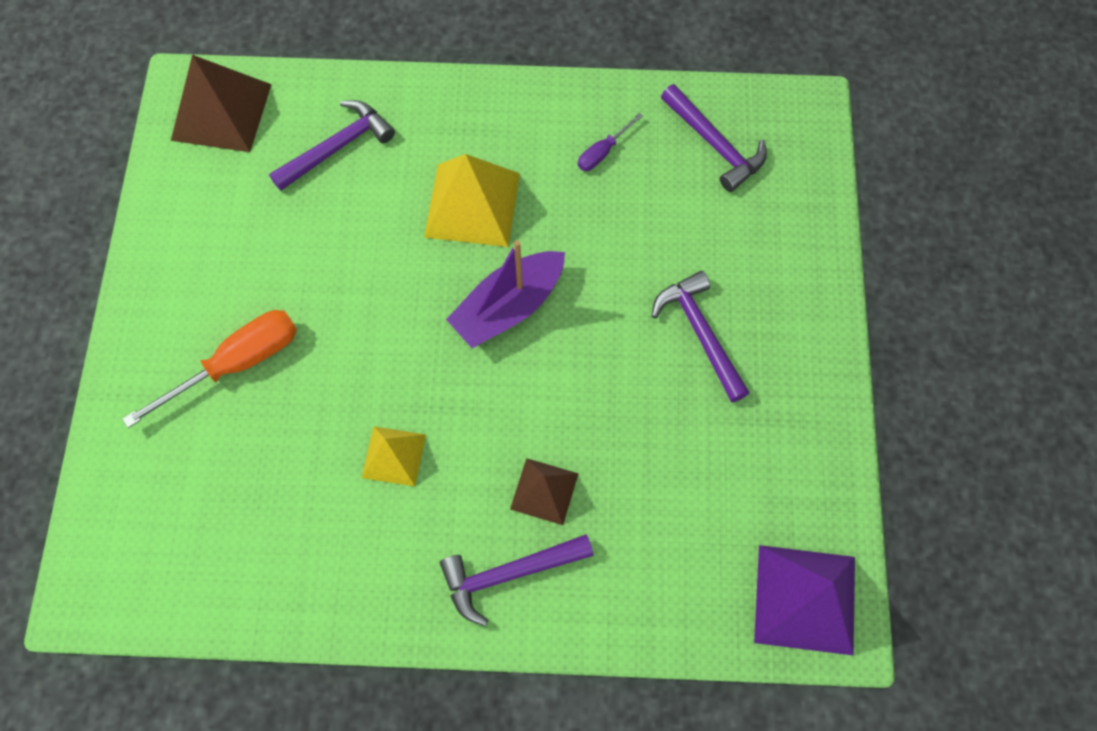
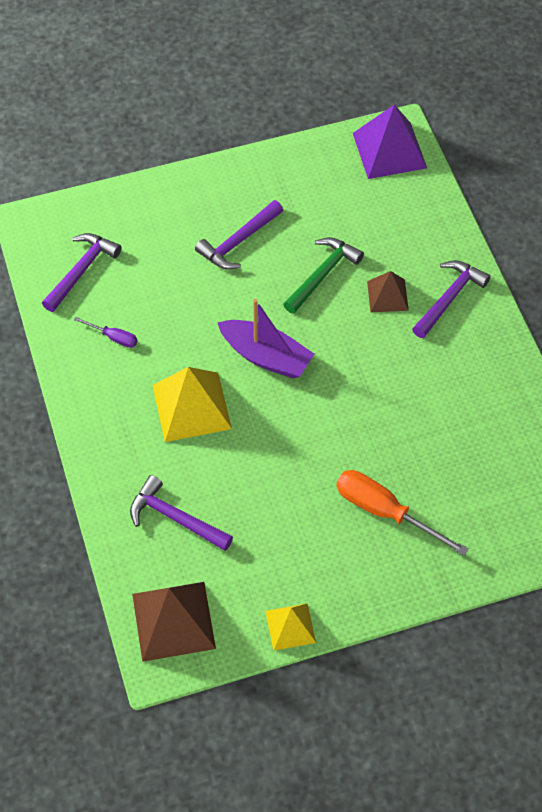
camera: 110 degrees left, 10 degrees down
yellow pyramid [362,426,426,486] -> yellow pyramid moved to [265,603,316,651]
purple hammer [440,534,594,626] -> purple hammer turned 105 degrees counterclockwise [412,260,491,338]
none -> green hammer [283,237,364,314]

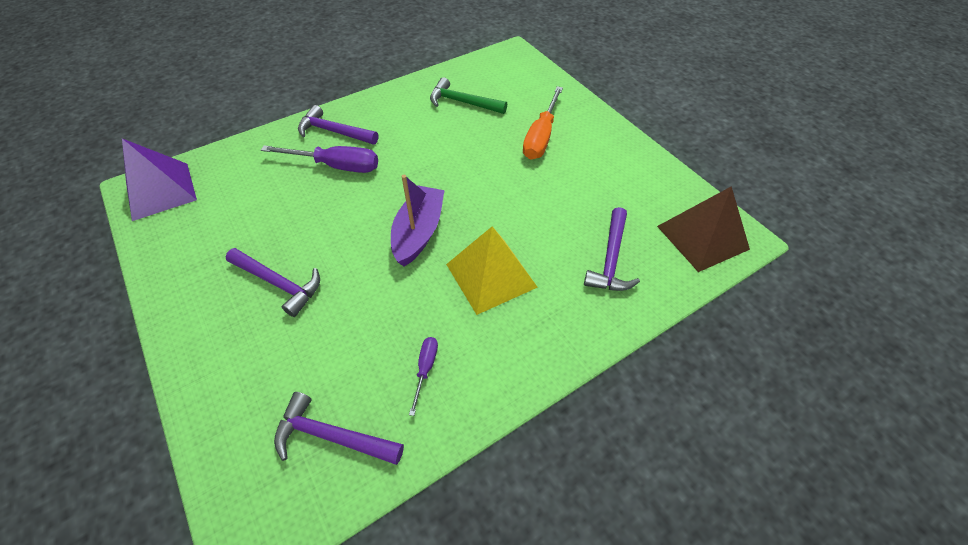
camera: 105 degrees left, 5 degrees down
yellow pyramid [265,603,316,651] -> none
green hammer [283,237,364,314] -> green hammer moved to [430,77,507,114]
brown pyramid [367,271,409,312] -> purple screwdriver [261,145,378,173]

